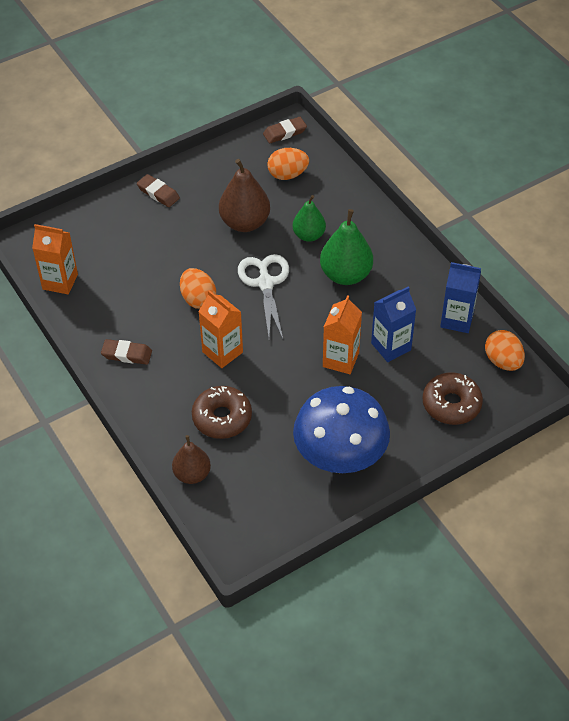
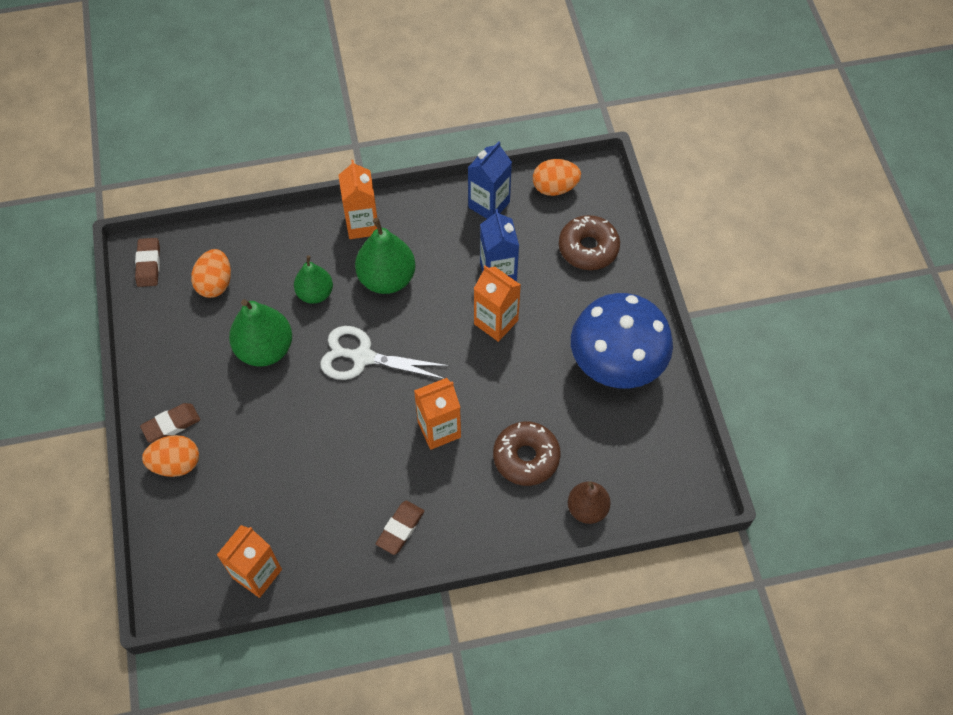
camera: 70 degrees left, 10 degrees up
orange egg [180,268,216,309] -> orange egg moved to [142,435,199,477]
brown pear [219,159,270,232] -> green pear [229,299,292,367]
none -> orange carton [338,160,378,239]

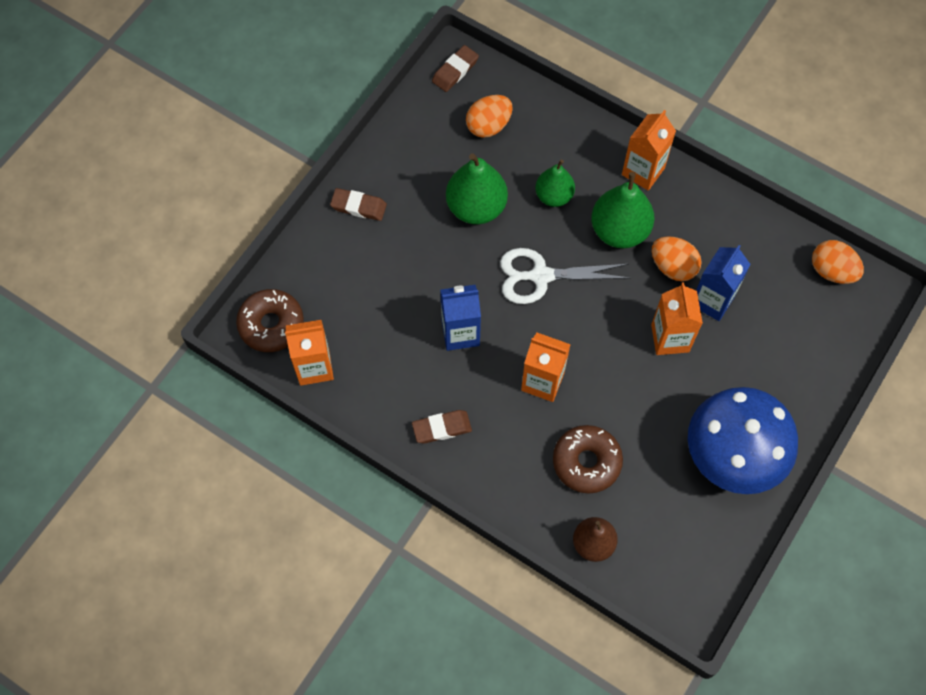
camera: 45 degrees right, 5 degrees up
orange egg [142,435,199,477] -> orange egg moved to [652,236,702,281]
white scissors [320,326,450,380] -> white scissors turned 60 degrees counterclockwise [500,248,630,304]
blue carton [468,141,512,219] -> blue carton moved to [440,285,481,351]
brown donut [559,215,620,270] -> brown donut moved to [236,289,304,352]

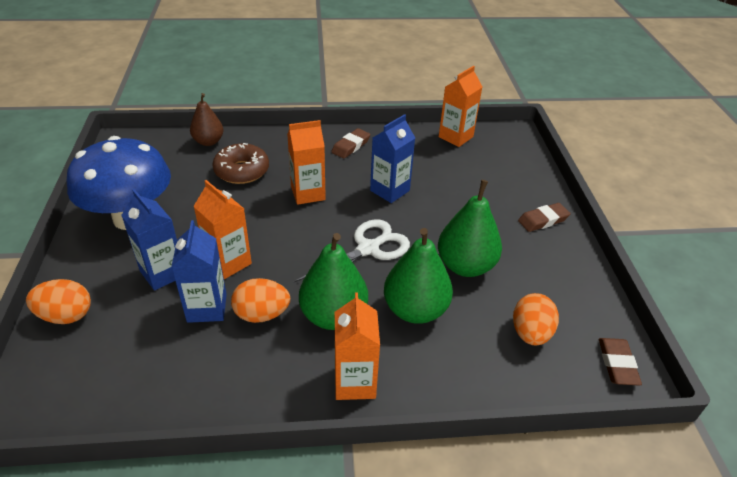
camera: 140 degrees right, 25 degrees down
brown donut [236,289,304,352] -> none
green pear [535,160,575,207] -> green pear [384,228,453,324], size x1.55
orange egg [812,240,864,284] -> orange egg moved to [26,279,91,324]
none -> blue carton [121,189,177,291]

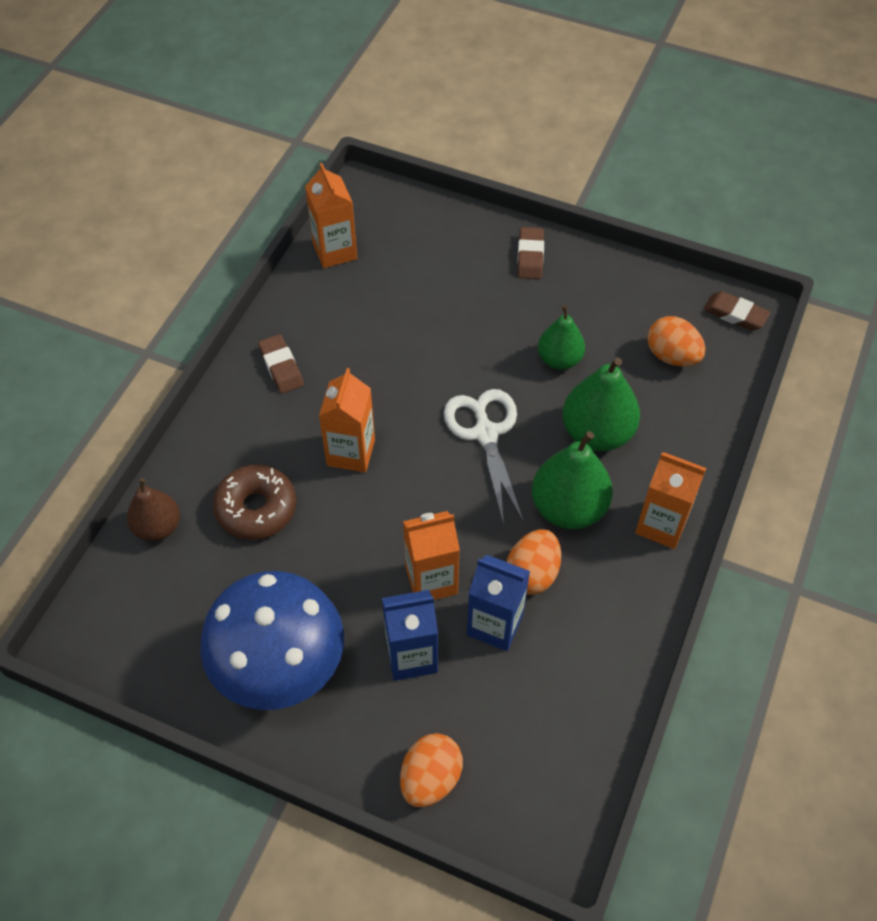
camera: 60 degrees left, 15 degrees up
blue carton [370,114,415,203] -> none
green pear [438,180,502,277] -> green pear [538,305,585,370], size x0.64

